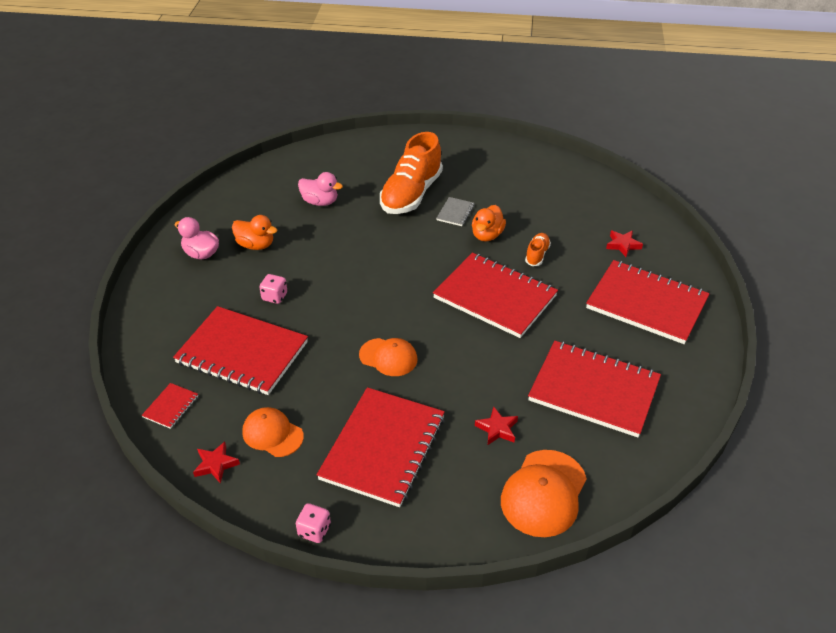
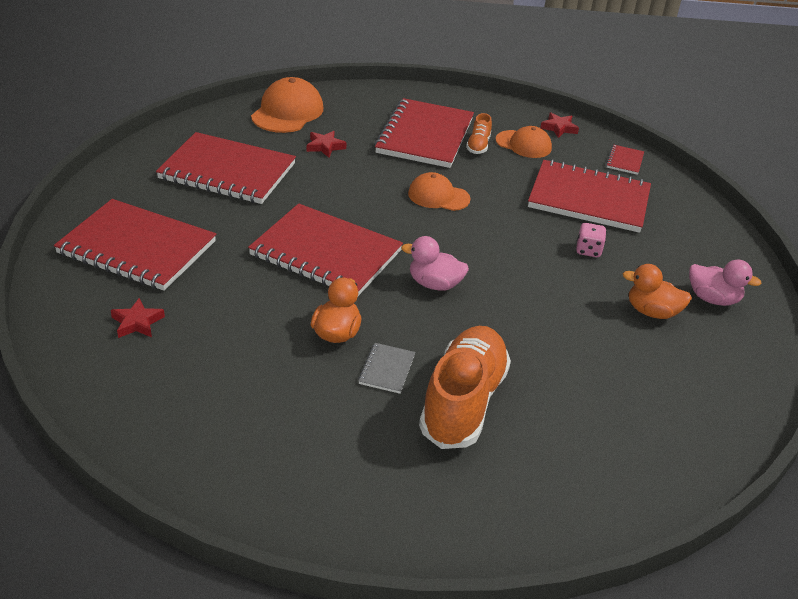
camera: 170 degrees right, 5 degrees down
pink dice [296,503,331,543] -> none
pink duck [298,172,343,206] -> pink duck moved to [401,236,469,291]
orange shoe [525,233,551,266] -> orange shoe moved to [466,113,492,154]

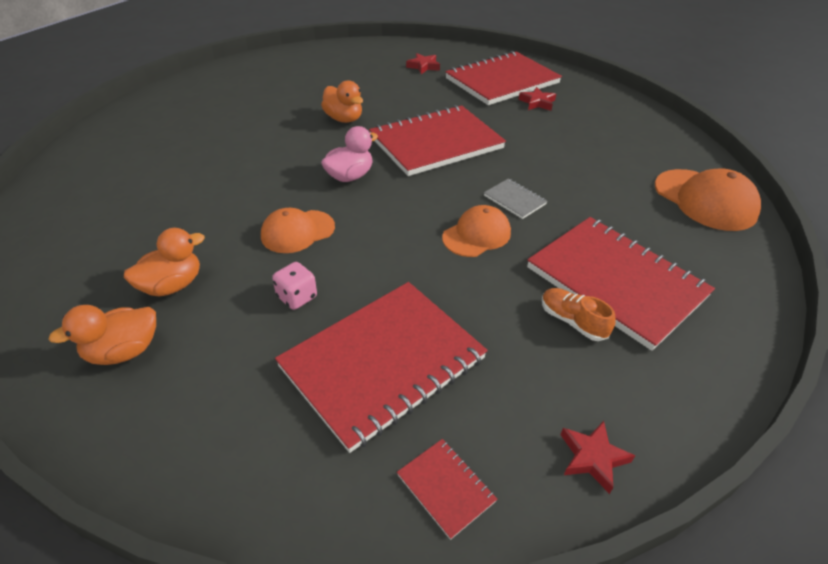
camera: 125 degrees right, 5 degrees up
red notebook [156,132,296,204] -> none
red star [307,131,347,157] -> red star moved to [518,87,556,111]
grey notebook [358,343,415,394] -> grey notebook moved to [484,179,547,219]
orange shoe [419,326,511,449] -> none
orange cap [496,126,552,158] -> orange cap moved to [261,208,335,253]
pink duck [689,259,762,306] -> orange duck [48,305,156,365]

